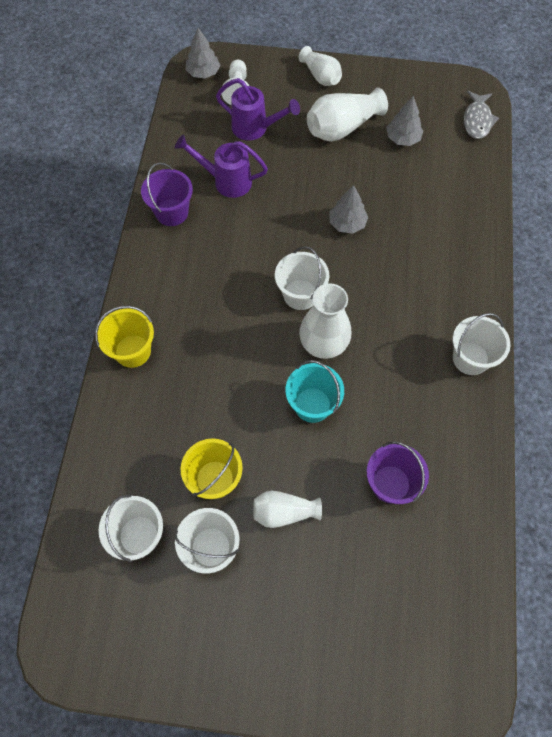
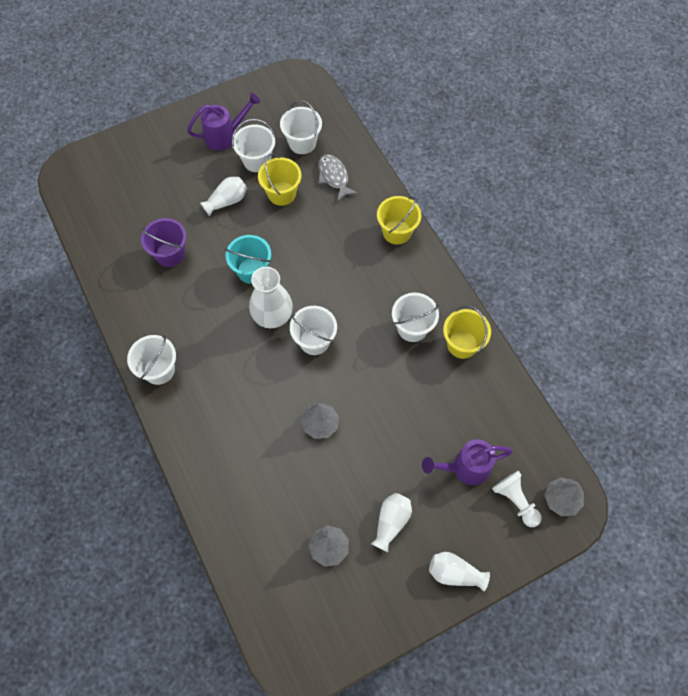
camera: 145 degrees right, 0 degrees up
purple bucket [141,162,193,226] -> yellow bucket [443,306,491,359]
purple watering can [175,135,268,198] -> purple watering can moved to [187,93,261,151]
white vase [307,88,388,142] -> white vase [371,493,412,552], size x0.64
grey fish [464,91,499,139] -> grey fish moved to [318,154,358,202]
none -> white bucket [392,293,439,342]

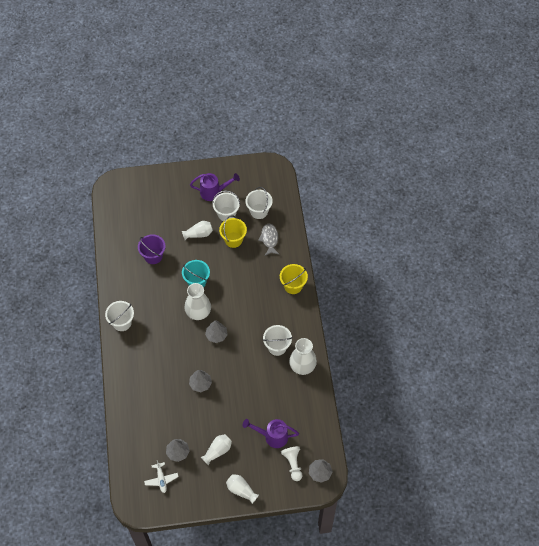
camera: 20 degrees right, 5 degrees down
white bucket [290,306,337,355] -> grey tree [205,320,228,343]
yellow bucket [443,306,491,359] -> white vase [289,338,317,375]
none -> white plane [144,460,179,493]

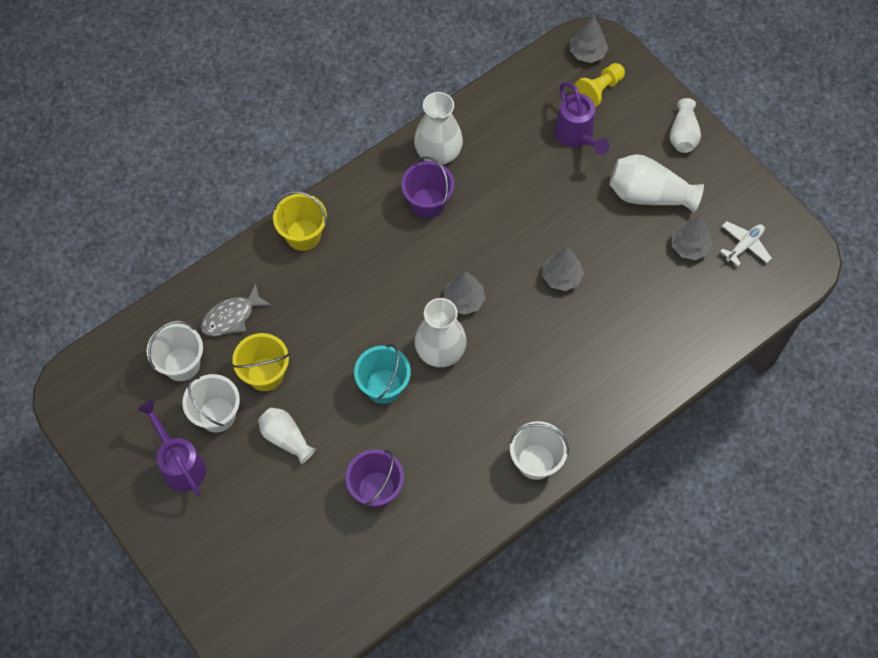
camera: 120 degrees left, 5 degrees up
white vase [201,434,232,466] -> white vase [610,154,704,213], size x1.55
white bucket [262,325,293,356] -> purple bucket [401,156,454,218]
white pawn [281,446,302,481] -> yellow pawn [575,63,625,107]

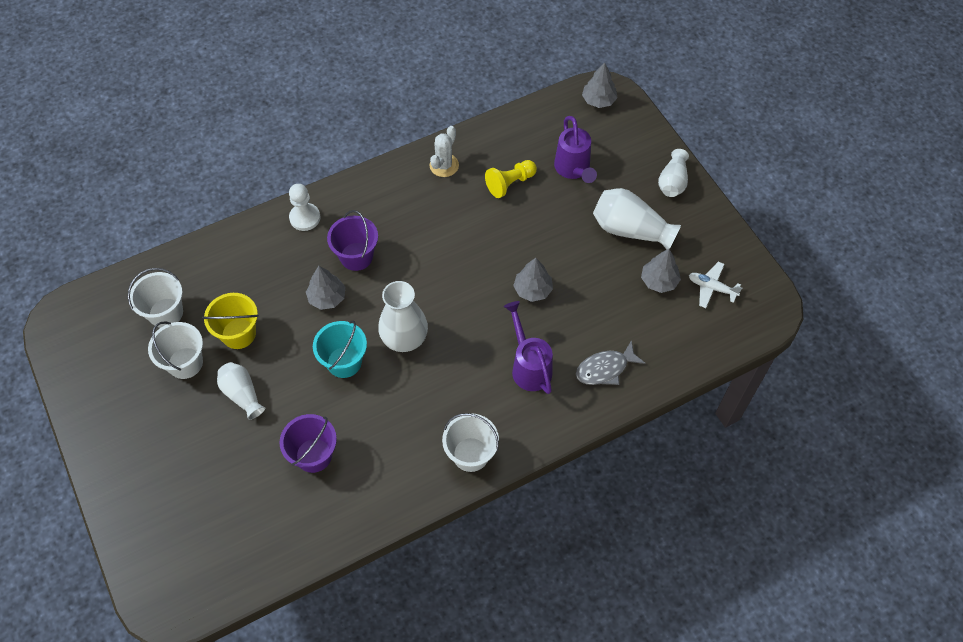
camera: 10 degrees right, 5 degrees down
purple watering can [138,400,206,496] -> purple watering can moved to [504,301,553,394]
grey fish [201,283,271,336] -> grey fish moved to [576,340,646,385]
yellow bucket [273,191,327,251] -> white pawn [289,184,320,231]
purple bucket [401,156,454,218] -> purple bucket moved to [327,210,378,271]
white vase [414,92,463,165] -> white cactus [429,126,459,177]
grey tree [443,272,486,315] -> grey tree moved to [306,266,345,310]
yellow pawn [575,63,625,107] -> yellow pawn moved to [485,160,537,198]
white plane [720,221,772,266] -> white plane turned 120 degrees counterclockwise [689,262,742,308]

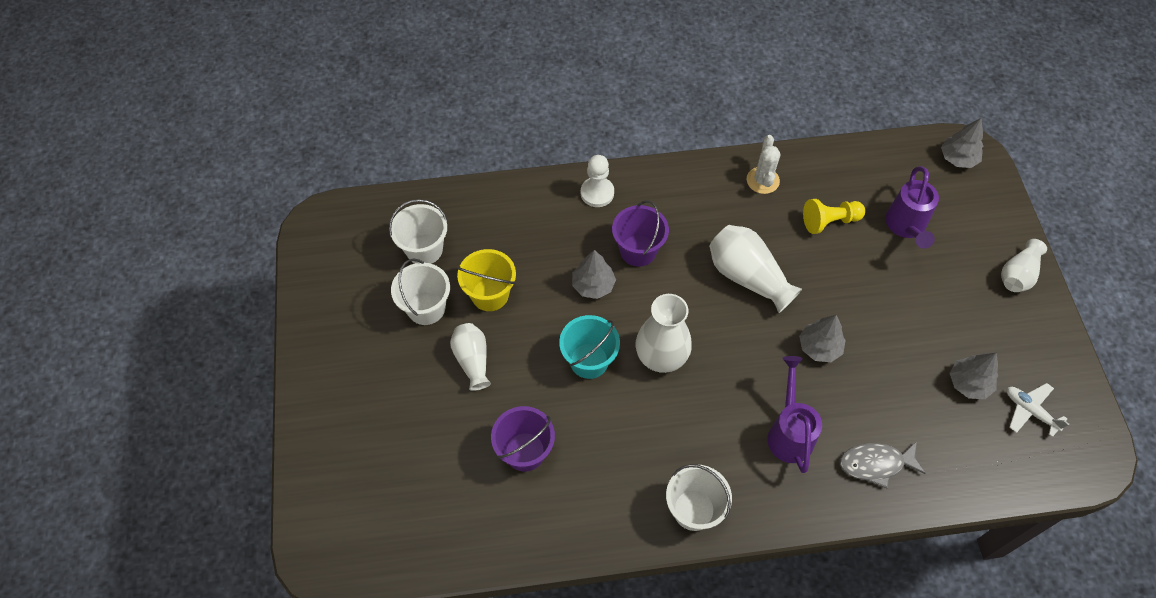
camera: 20 degrees right, 0 degrees up
white cactus [429,126,459,177] -> white cactus turned 45 degrees counterclockwise [746,135,781,194]
white vase [593,188,681,249] -> white vase moved to [709,225,802,313]

